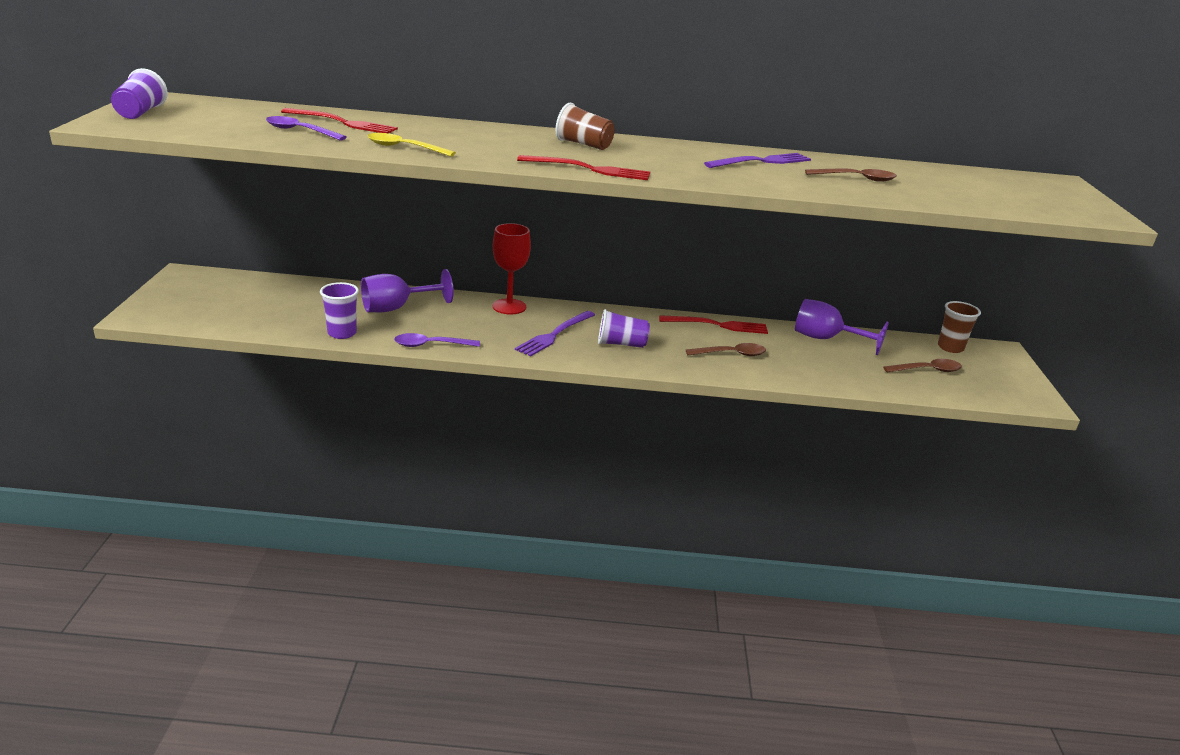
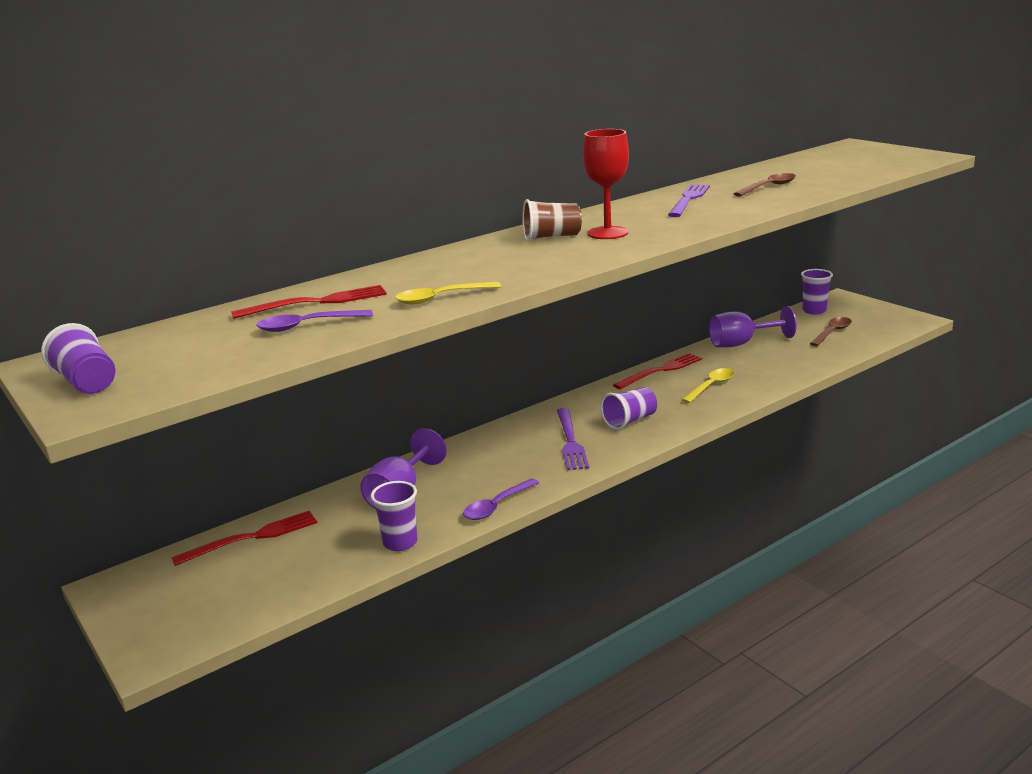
camera: 35 degrees left, 5 degrees down
red goblet [493,223,531,314] -> red goblet moved to [583,129,629,239]
red fork [517,155,650,180] -> red fork moved to [172,511,317,566]
brown spoon [686,343,766,356] -> yellow spoon [681,368,734,403]
brown cup [938,301,981,353] -> purple cup [801,269,833,315]

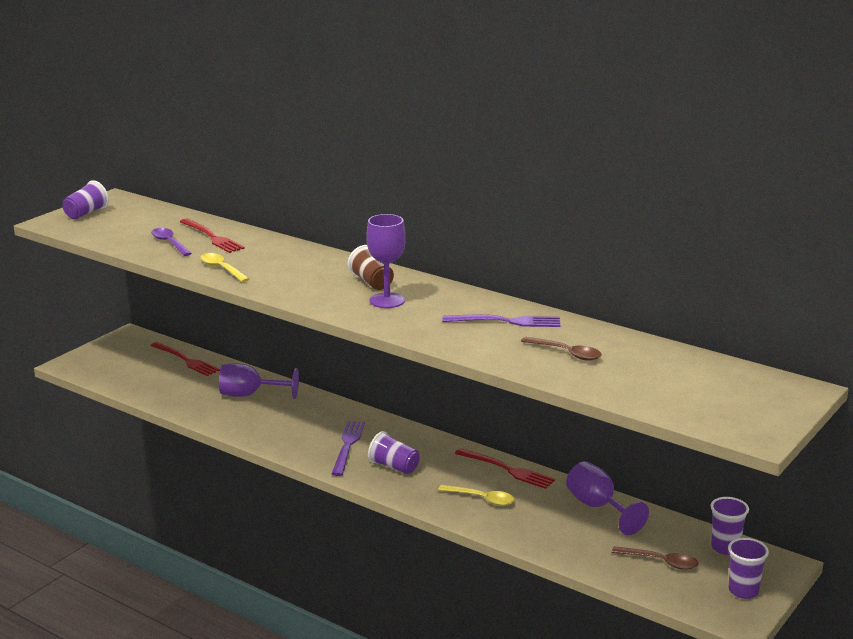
camera: 70 degrees right, 0 degrees up
purple cup [371,481,418,551] -> purple cup moved to [728,538,769,599]
purple spoon [463,478,539,520] -> none
purple fork [557,408,589,470] -> purple fork turned 120 degrees clockwise [332,421,365,476]
red goblet [583,129,629,239] -> purple goblet [366,214,406,308]

